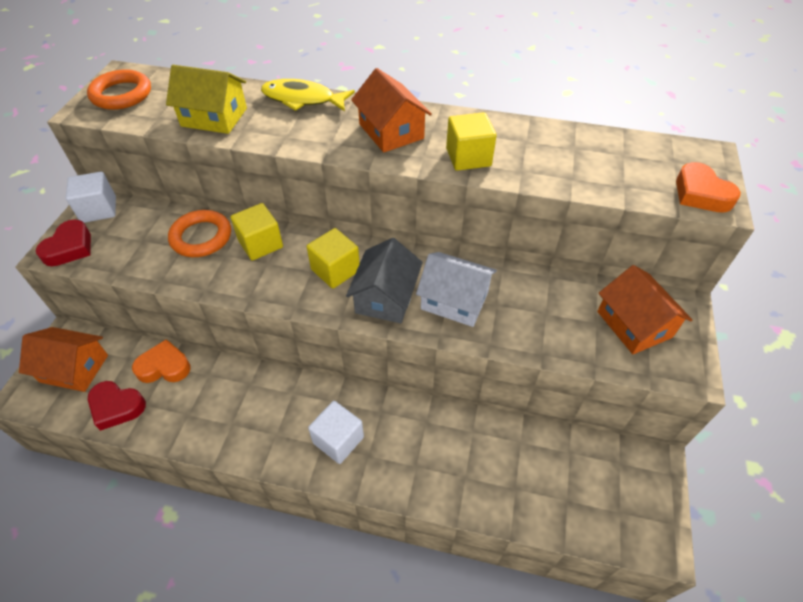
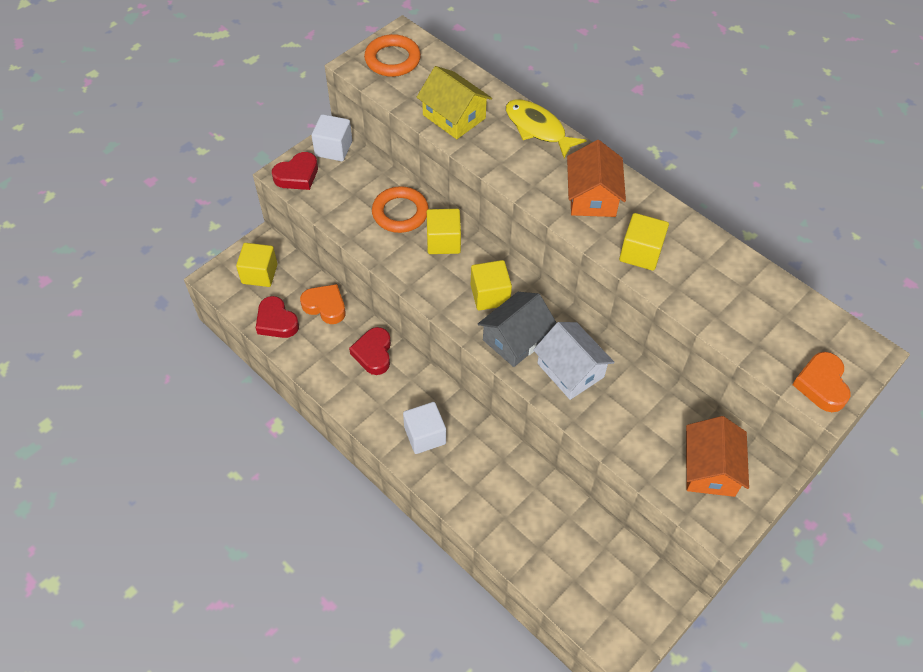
camera: 30 degrees right, 5 degrees up
orange house [19,327,108,392] -> yellow cube [236,243,278,287]
none -> red heart [349,327,391,375]

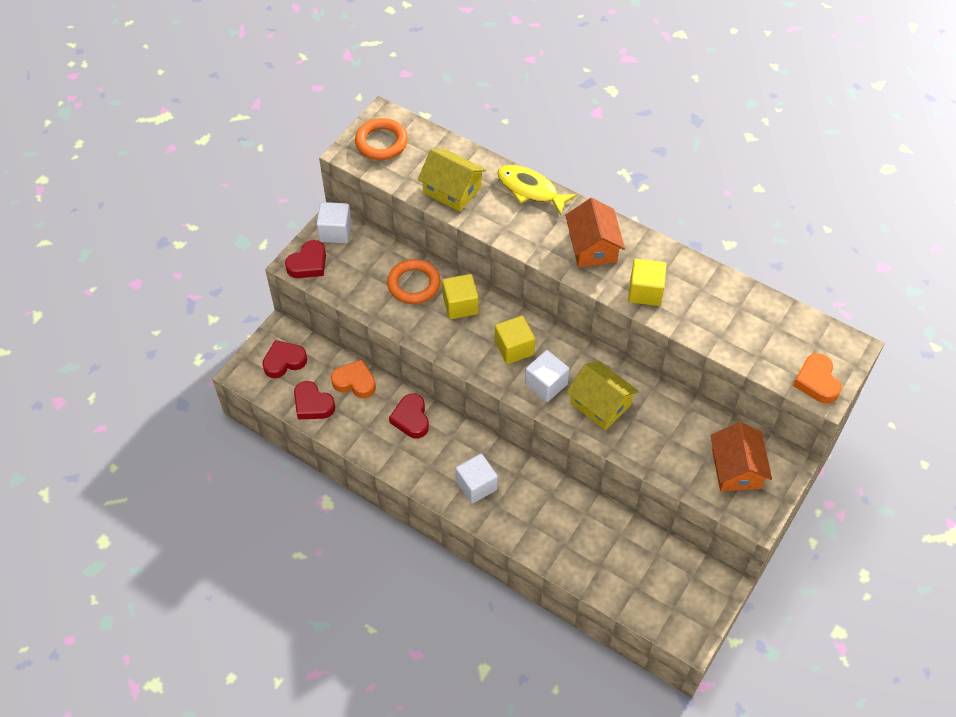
camera: 10 degrees left, 0 degrees up
yellow cube [236,243,278,287] -> red heart [262,340,307,378]
grey house [478,292,557,367] -> white cube [525,350,570,402]
white house [533,322,615,400] -> yellow house [566,361,639,430]

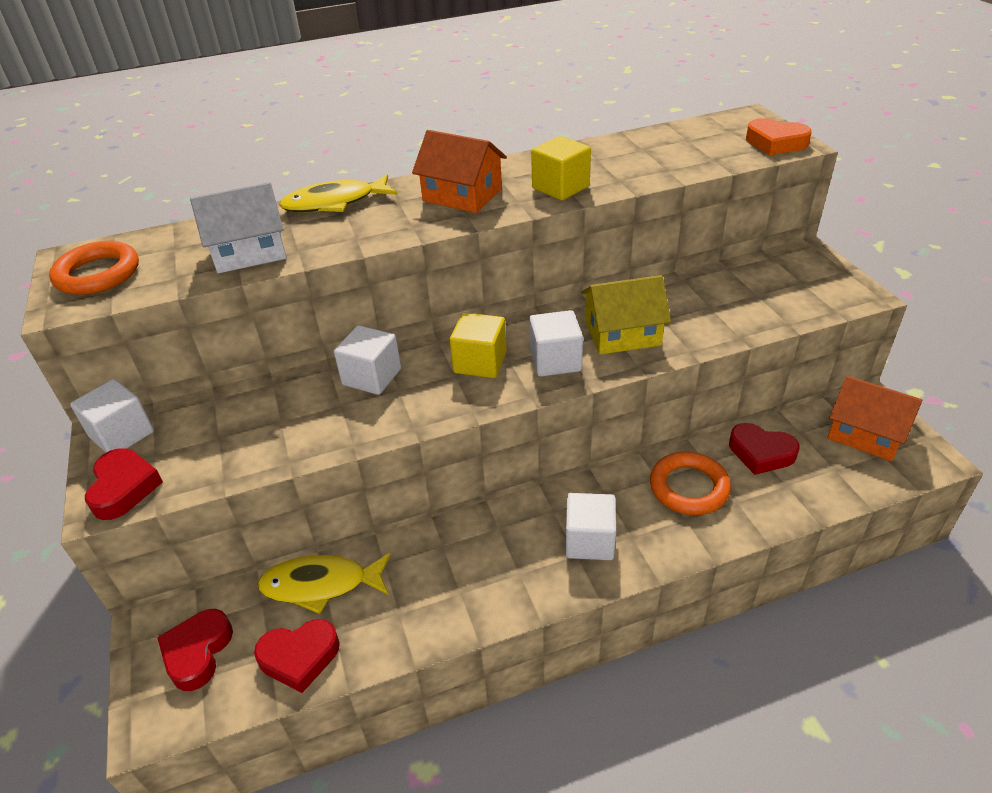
camera: 50 degrees left, 15 degrees down
orange heart [331,360,376,398] -> yellow fish [258,553,391,614]
orange ring [387,259,441,304] -> orange ring moved to [650,452,731,515]
red heart [389,394,429,438] -> red heart moved to [729,423,800,475]
yellow house [418,149,486,212] -> white house [190,182,287,273]
yellow cube [442,274,478,319] -> white cube [334,325,401,395]
orange house [710,422,772,491] -> orange house moved to [827,376,922,461]

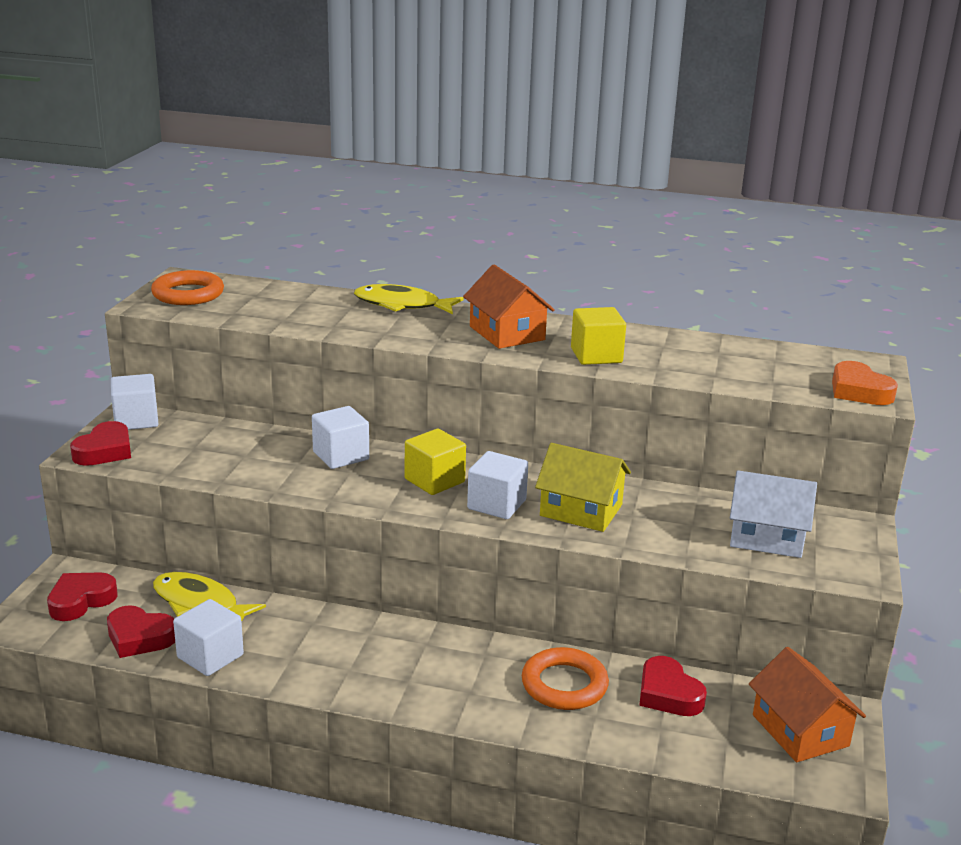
camera: 30 degrees right, 15 degrees down
white house [190,182,287,273] -> white house moved to [730,470,817,558]
white cube [566,493,617,560] -> white cube moved to [173,599,244,676]

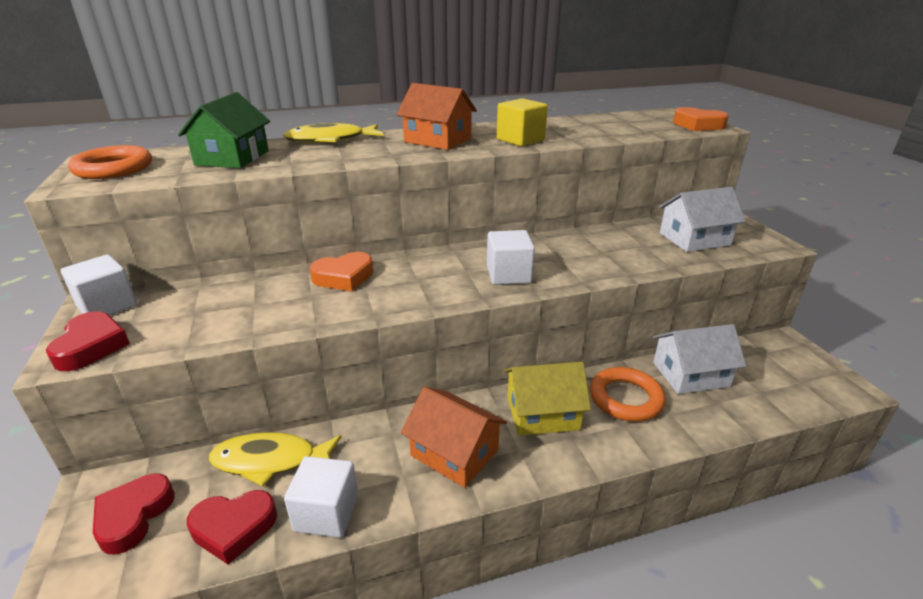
camera: 30 degrees left, 5 degrees up
white cube [312,406,369,469] -> orange heart [310,252,373,291]
yellow cube [405,429,466,495] -> none
yellow house [535,443,631,532] -> yellow house moved to [504,362,591,436]
red heart [639,656,707,716] -> white house [653,324,746,394]
orange house [749,647,866,762] -> orange house moved to [401,387,507,488]
none -> green house [178,92,270,168]

